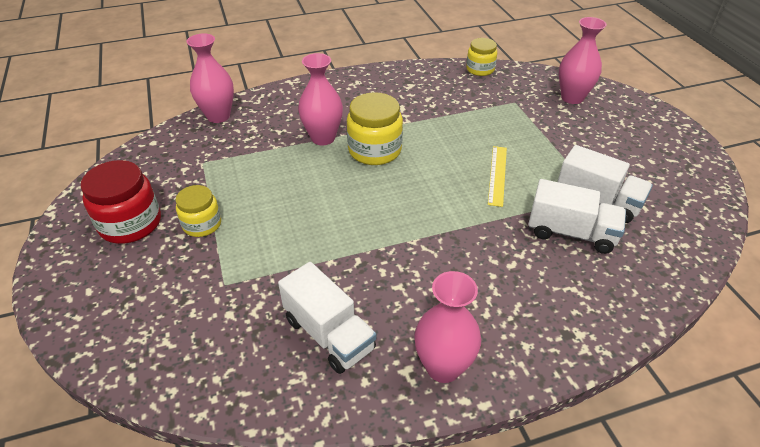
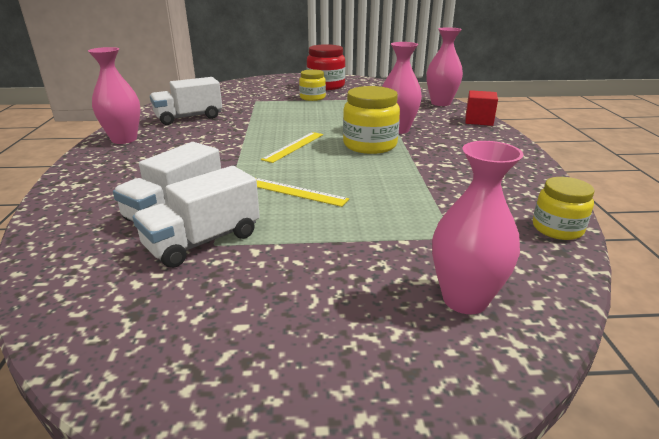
camera: 105 degrees right, 15 degrees down
none -> yellow ruler [261,132,323,163]
none -> red cube [465,90,498,126]

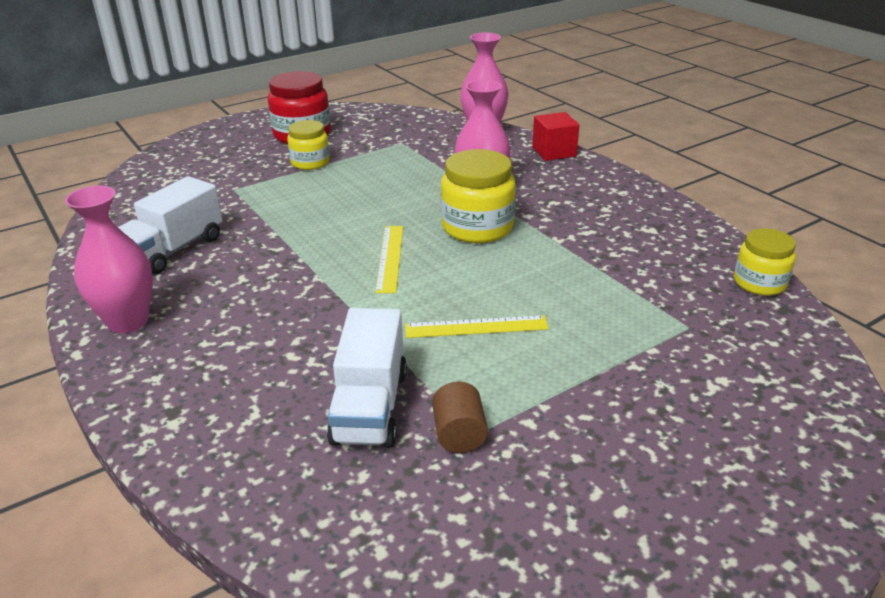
camera: 30 degrees left, 5 degrees up
white truck [132,166,260,268] -> brown cylinder [432,381,488,453]
pink vase [432,141,524,314] -> none

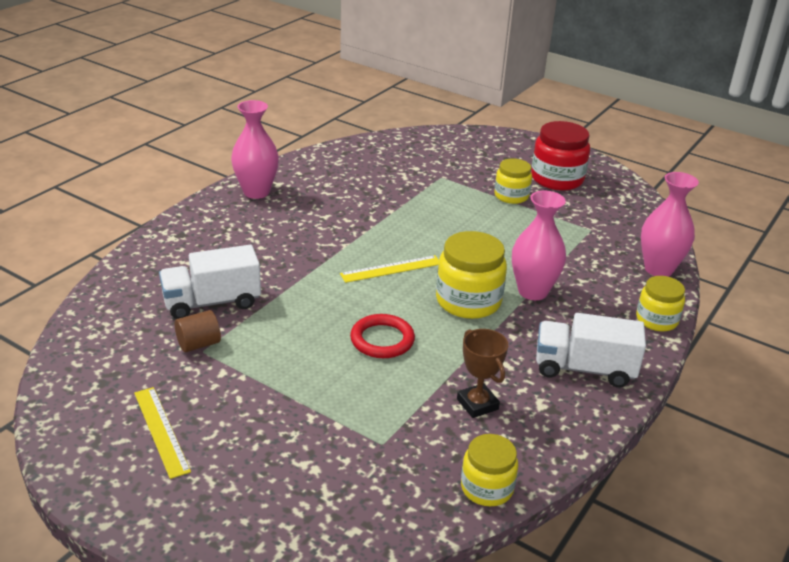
camera: 65 degrees right, 0 degrees up
white truck [118,176,223,274] -> white truck moved to [536,313,646,387]
yellow ruler [405,315,549,338] -> yellow ruler moved to [134,387,191,479]
red cube [532,112,579,161] -> yellow jar [636,276,685,331]
none -> red ring [350,314,415,358]
none -> brown trophy [457,329,508,418]

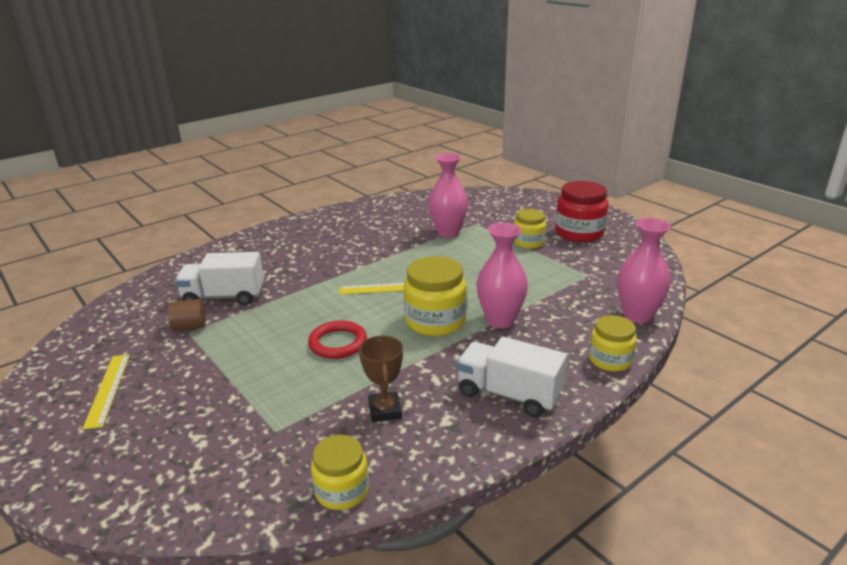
camera: 20 degrees right, 5 degrees down
pink vase [231,100,279,199] -> pink vase moved to [428,153,468,238]

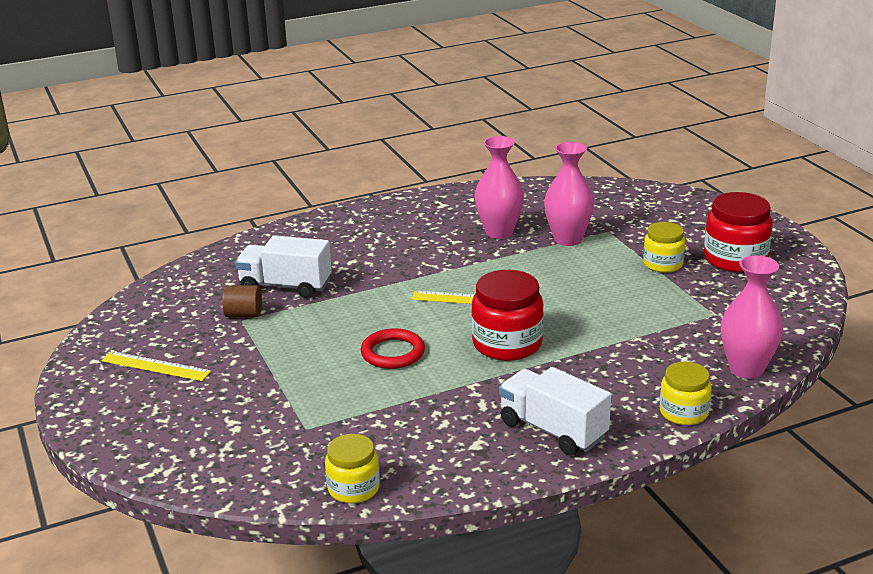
camera: 15 degrees right, 0 degrees up
yellow ruler [82,354,130,430] -> yellow ruler turned 75 degrees counterclockwise [102,351,211,381]
brown trophy [359,336,403,422] -> none
yellow jar [403,256,467,336] -> red jar [471,270,544,361]
pink vase [476,223,528,328] -> pink vase moved to [475,136,524,239]

